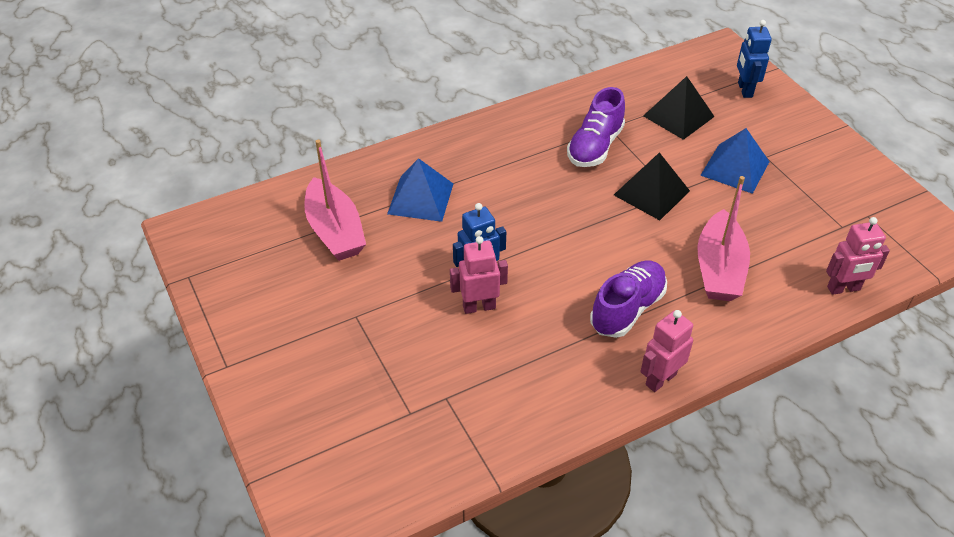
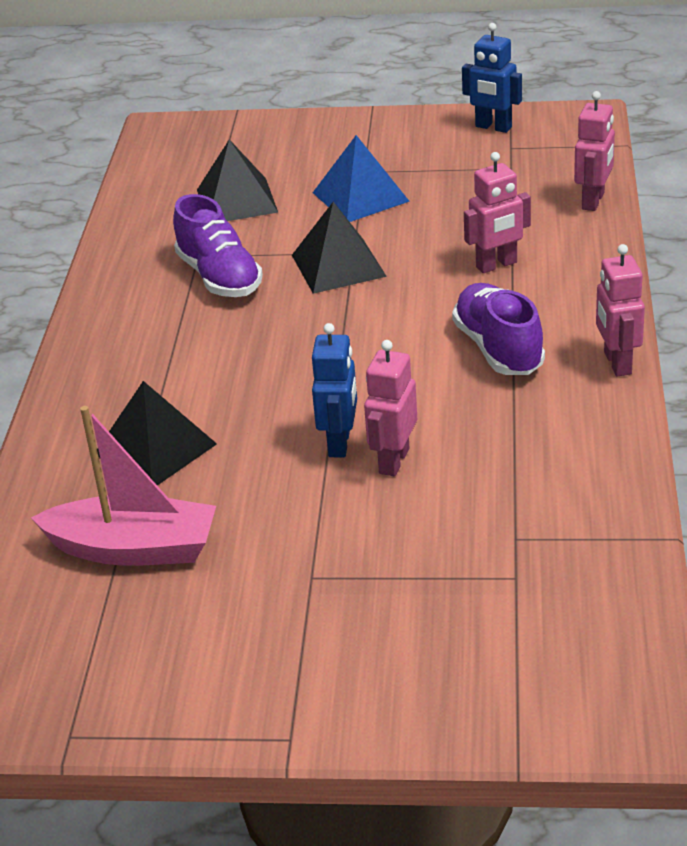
camera: 55 degrees left, 10 degrees down
blue pyramid [387,158,453,222] -> black pyramid [97,381,217,486]
pink boat [697,176,750,301] -> pink robot [464,152,531,273]
blue robot [737,20,772,98] -> blue robot moved to [462,23,522,133]

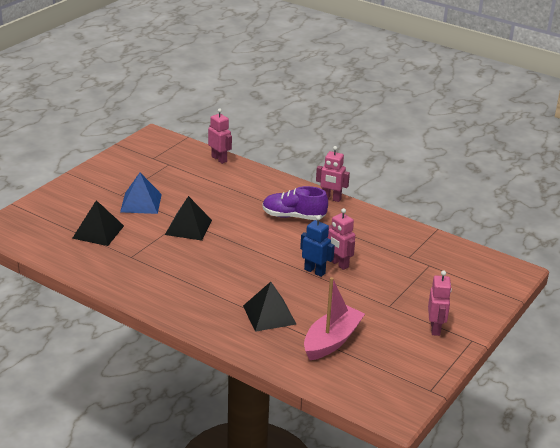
camera: 65 degrees left, 5 degrees down
purple shoe [173,194,263,297] -> none
blue robot [462,23,522,133] -> none
pink robot [464,152,531,273] -> pink robot moved to [428,270,452,336]

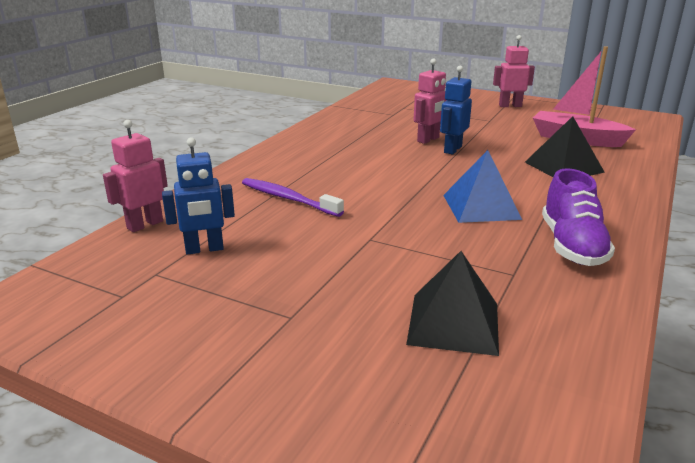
camera: 95 degrees left, 5 degrees down
blue pyramid [120,173,162,214] -> blue pyramid moved to [443,150,522,223]
black pyramid [165,196,212,241] -> none
purple shoe [262,186,328,220] -> purple shoe moved to [542,168,615,266]
pink robot [316,146,350,202] -> none
none -> blue robot [162,137,235,255]
none -> purple toothbrush [242,178,344,217]

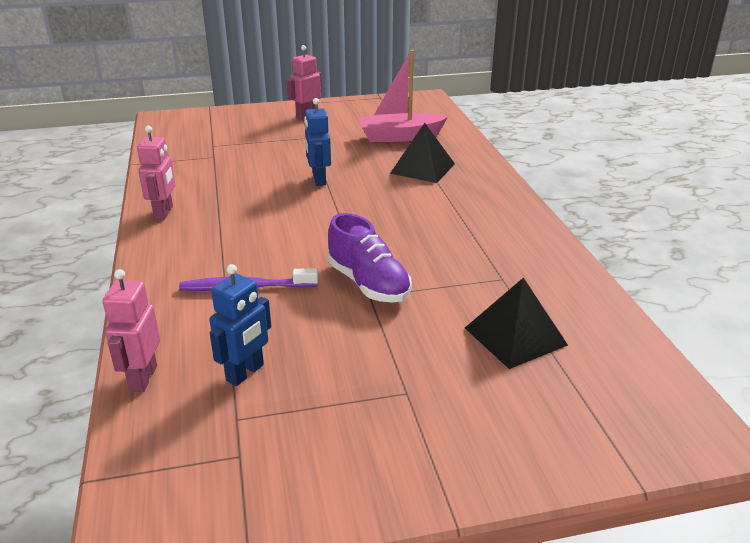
camera: 40 degrees left, 5 degrees up
pink robot [414,59,447,144] -> pink robot moved to [137,126,175,220]
blue pyramid [443,150,522,223] -> none
purple shoe [542,168,615,266] -> purple shoe moved to [328,213,412,303]

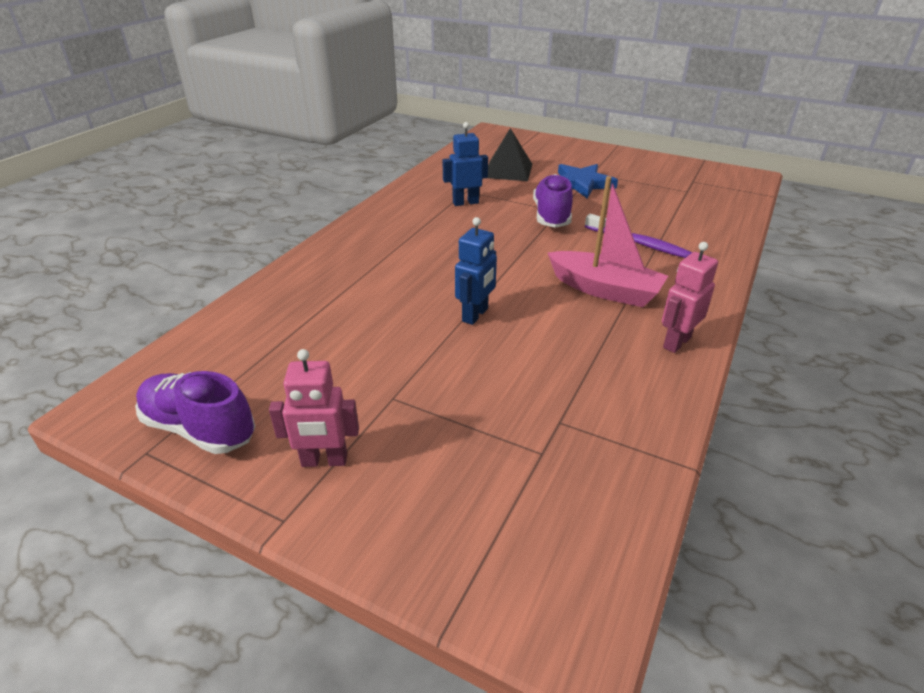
camera: 140 degrees left, 5 degrees up
pink robot [102,269,160,392] -> none
blue robot [209,264,271,386] -> blue robot moved to [442,122,488,206]
pink boat [358,50,448,142] -> pink boat moved to [548,176,668,307]
black pyramid [390,123,455,183] -> none
none -> purple shoe [135,371,255,454]
none -> blue star [558,164,618,198]

